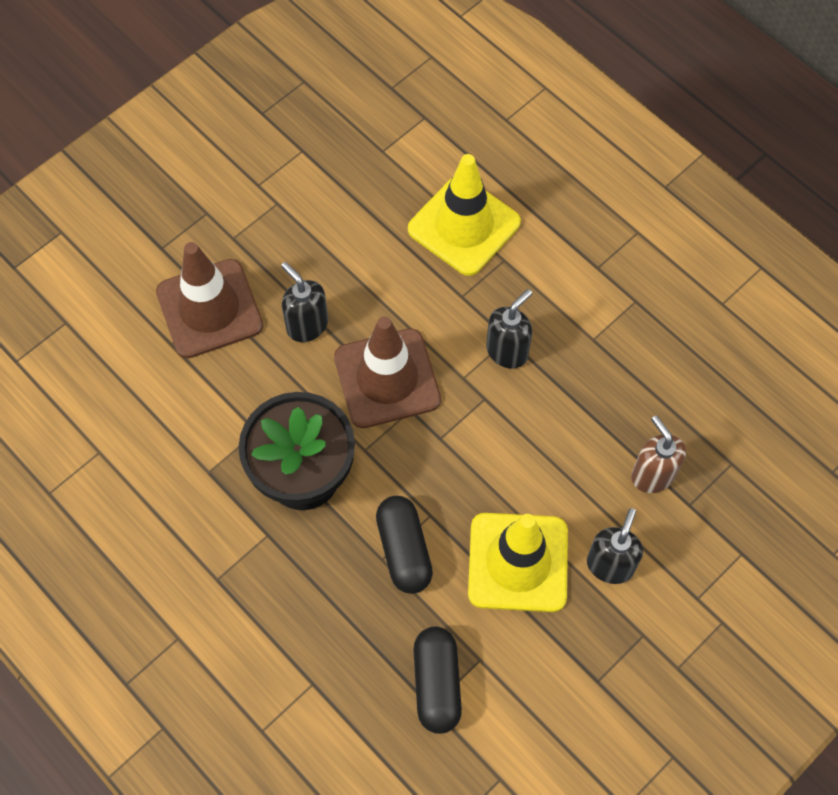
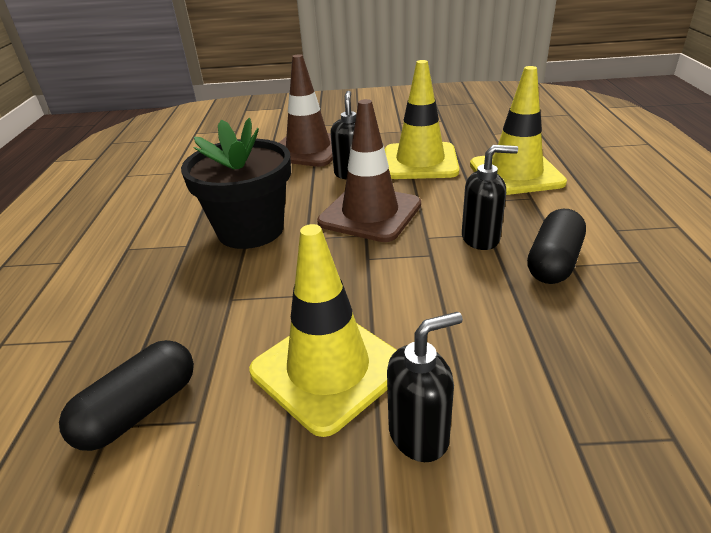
camera: 45 degrees right, 30 degrees down
black capsule [376,496,433,594] -> black capsule moved to [527,209,586,284]
brown soap dispenser [631,415,686,493] -> none
none -> yellow traffic cone [385,60,459,179]

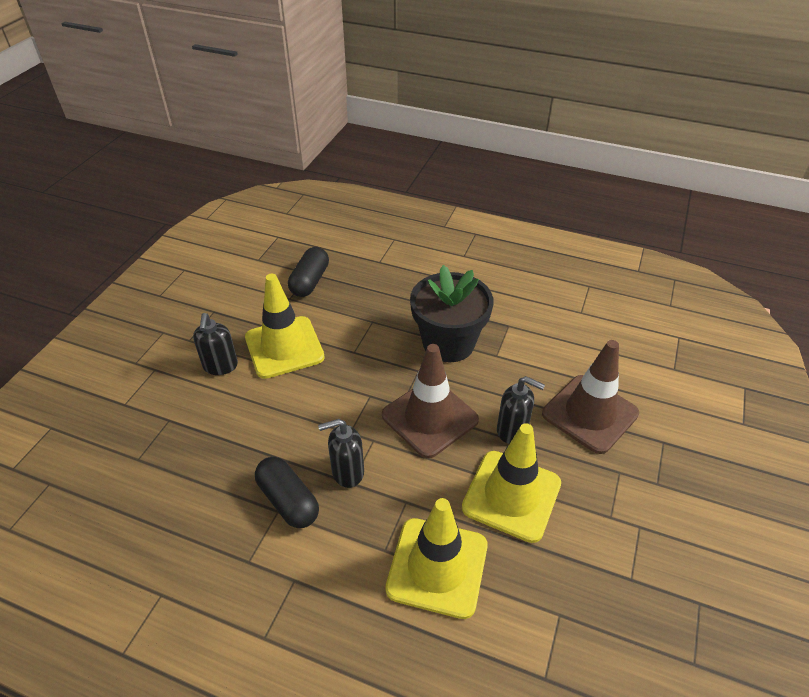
camera: 110 degrees right, 10 degrees up
black capsule [59,340,194,451] -> black capsule turned 45 degrees clockwise [288,247,329,297]
black soap dispenser [462,145,518,250] -> black soap dispenser turned 60 degrees clockwise [318,419,364,488]

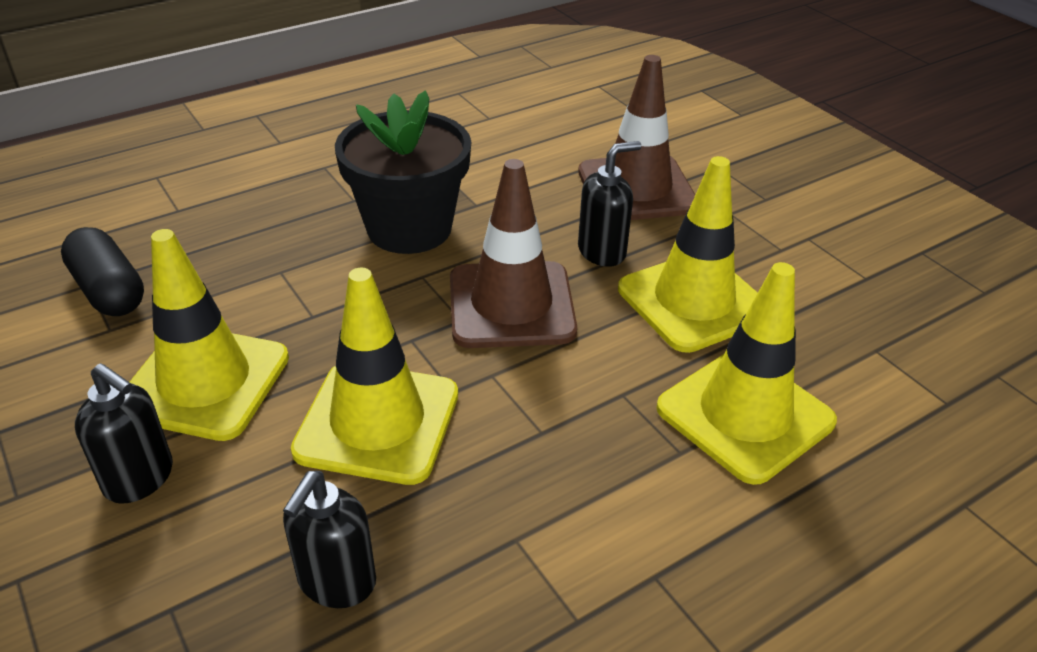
camera: 55 degrees left, 5 degrees down
black capsule [255,457,319,528] -> none
black soap dispenser [318,419,364,488] -> black soap dispenser moved to [283,471,376,608]
none -> yellow traffic cone [291,268,458,485]

